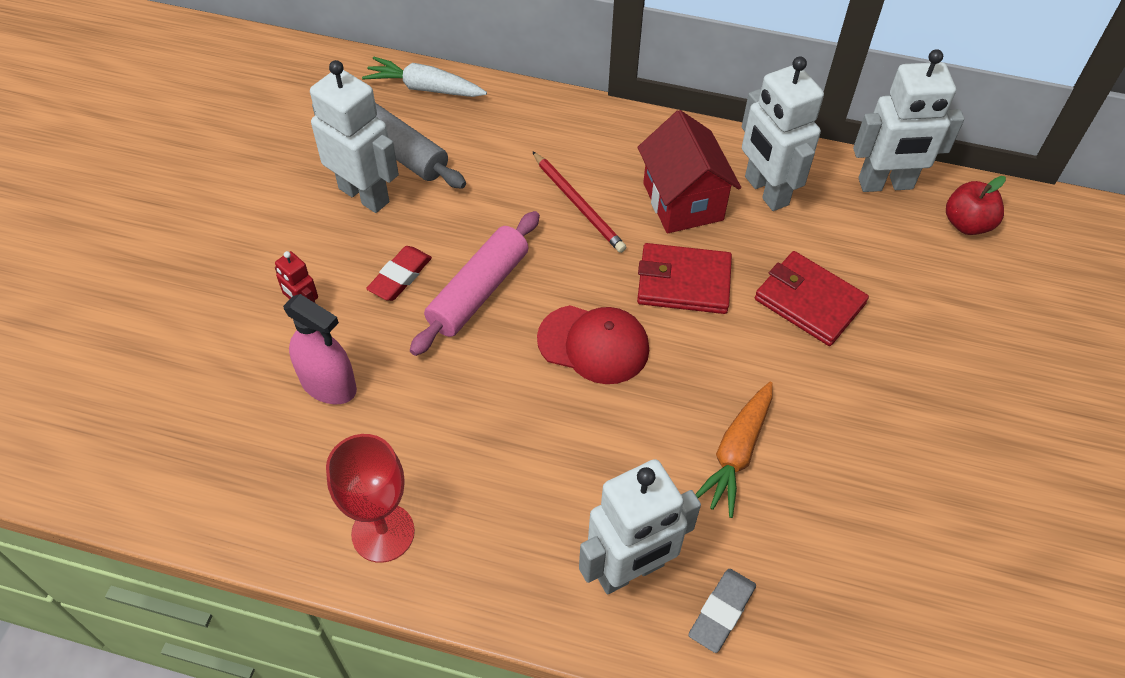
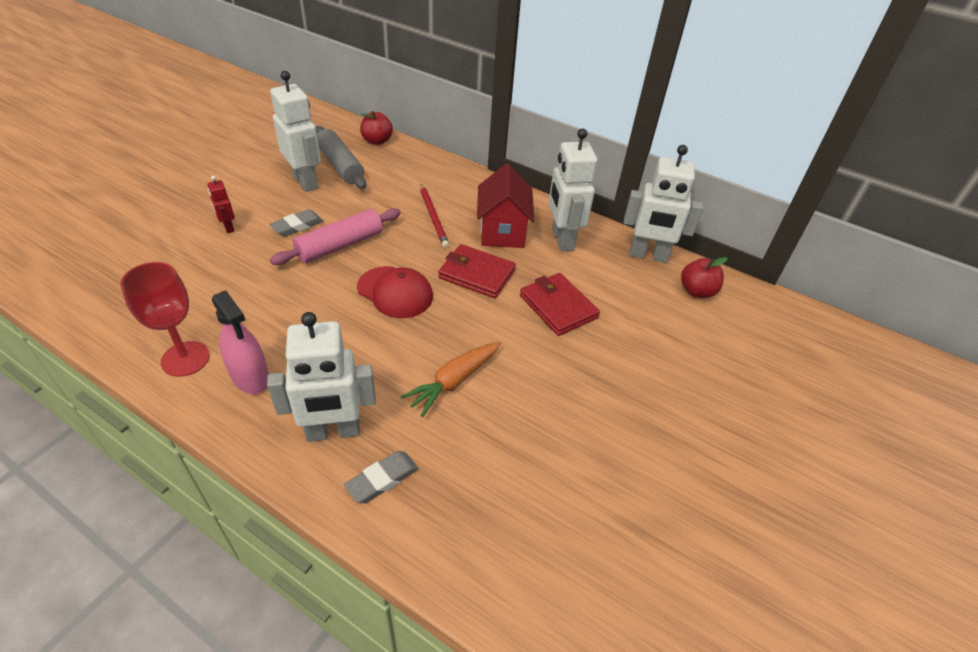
camera: 15 degrees right, 10 degrees down
pink spray bottle [283,294,357,404] -> pink spray bottle moved to [212,290,269,394]
white carrot [362,57,487,97] -> red apple [360,111,393,145]
red eraser [366,246,432,301] -> grey eraser [269,209,323,237]

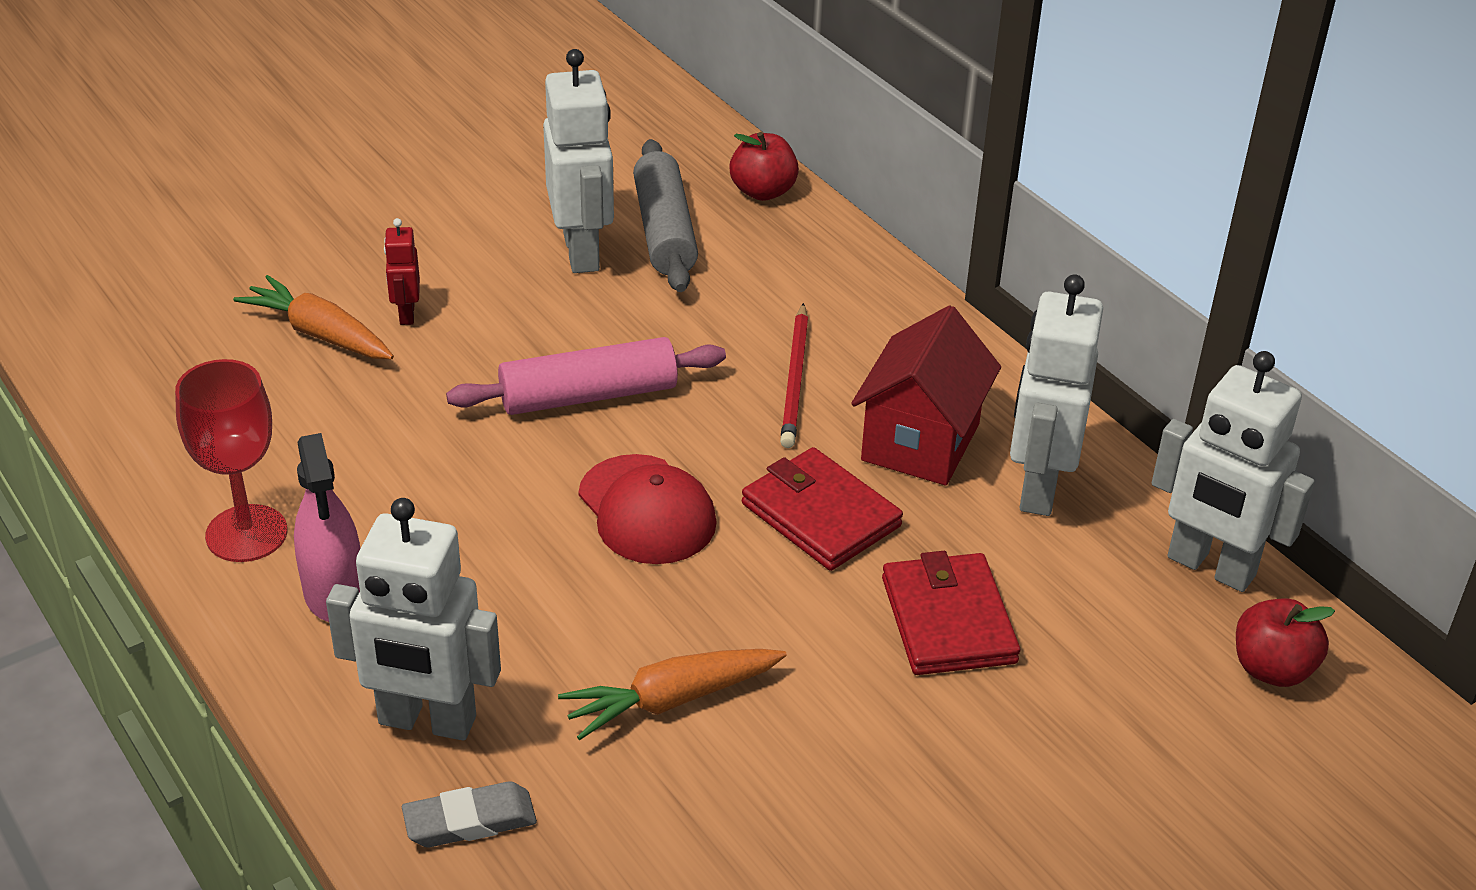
camera: 25 degrees right, 5 degrees down
grey eraser [269,209,323,237] -> none
none -> orange carrot [233,275,394,359]

